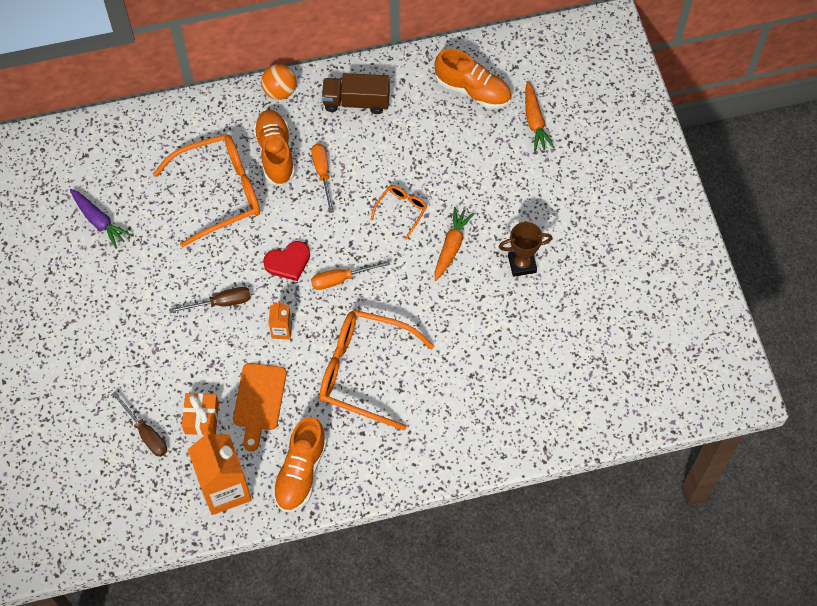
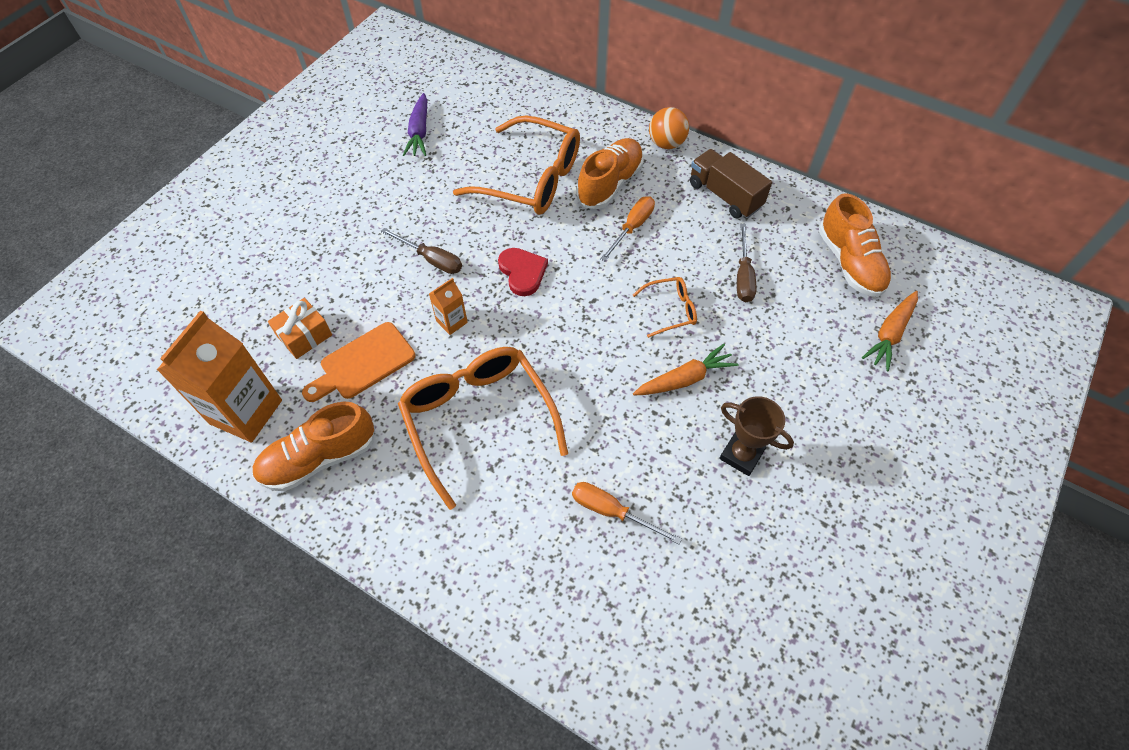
camera: 45 degrees right, 5 degrees down
brown screwdriver [112,391,167,457] -> brown screwdriver moved to [737,224,756,302]
red heart [263,241,310,281] -> red heart turned 135 degrees counterclockwise [498,248,548,296]
orange screwdriver [311,260,391,290] -> orange screwdriver moved to [572,482,682,545]

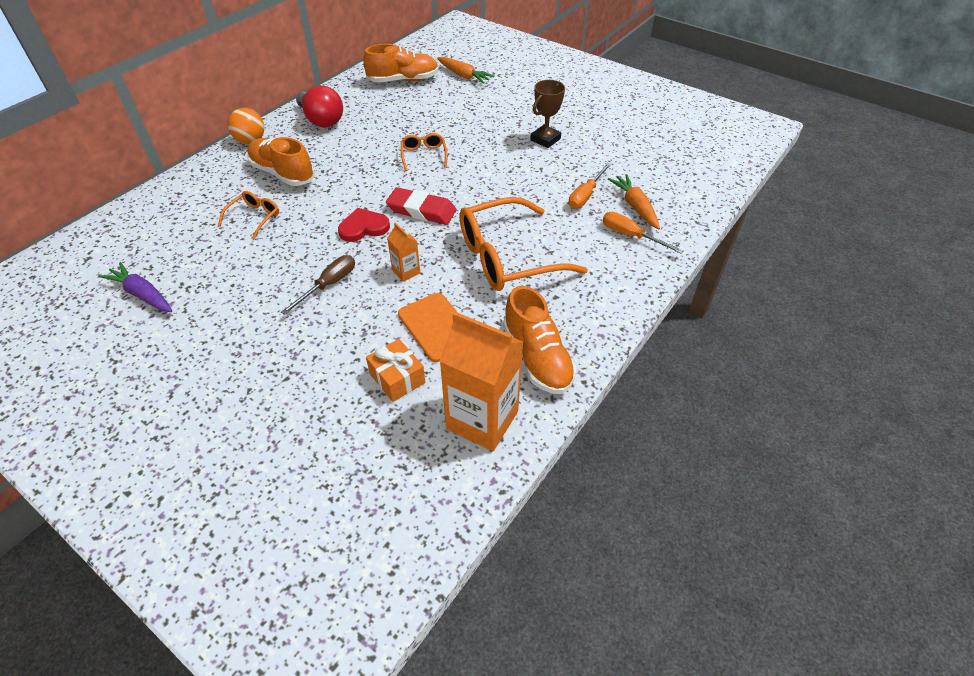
camera: 85 degrees left, 10 degrees down
purple carrot [403,93,427,156] -> purple carrot turned 150 degrees counterclockwise [99,262,172,312]
orange glasses [453,115,580,215] -> orange glasses [218,191,279,240], size x0.47
orange screwdriver [600,196,655,261] -> orange screwdriver moved to [603,212,684,254]
orange carrot [633,344,738,395] -> orange carrot moved to [608,174,660,229]
brown truck [690,149,772,218] -> red light bulb [296,85,343,127]
brown screwdriver [737,224,756,302] -> none
none -> red eraser [386,187,457,225]

